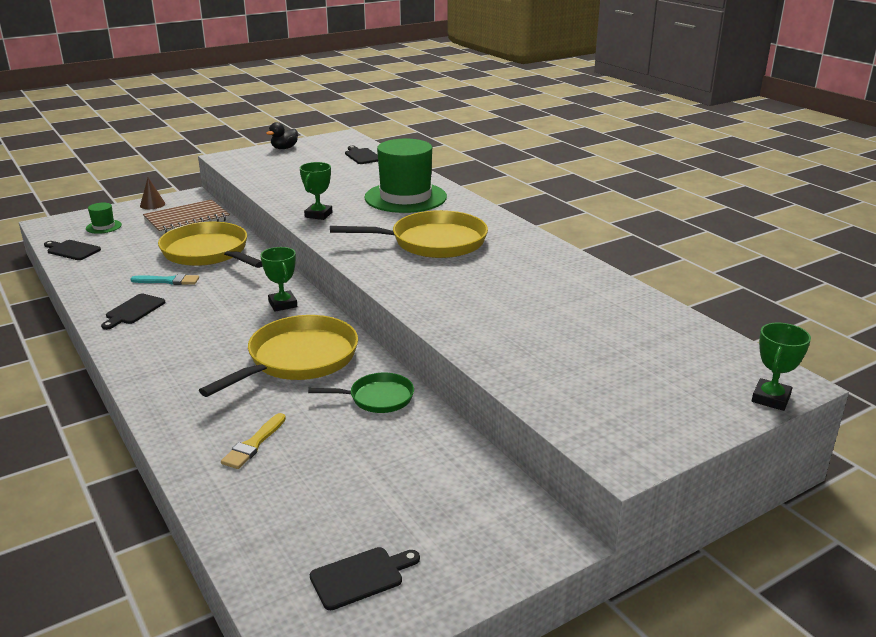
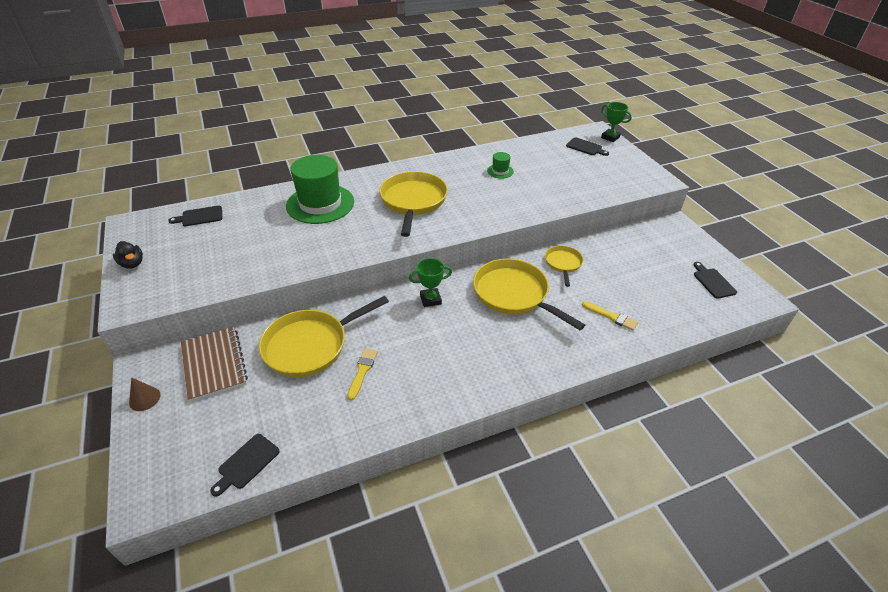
camera: 80 degrees left, 15 degrees up
green hat [86,203,122,234] -> green hat moved to [487,152,514,179]
black cutting board [101,294,165,330] -> black cutting board moved to [566,137,609,156]
turquoise brush [130,274,199,285] -> yellow brush [347,348,378,400]
green trophy [300,162,332,220] -> none
green pan [308,373,414,413] -> yellow pan [545,246,583,287]

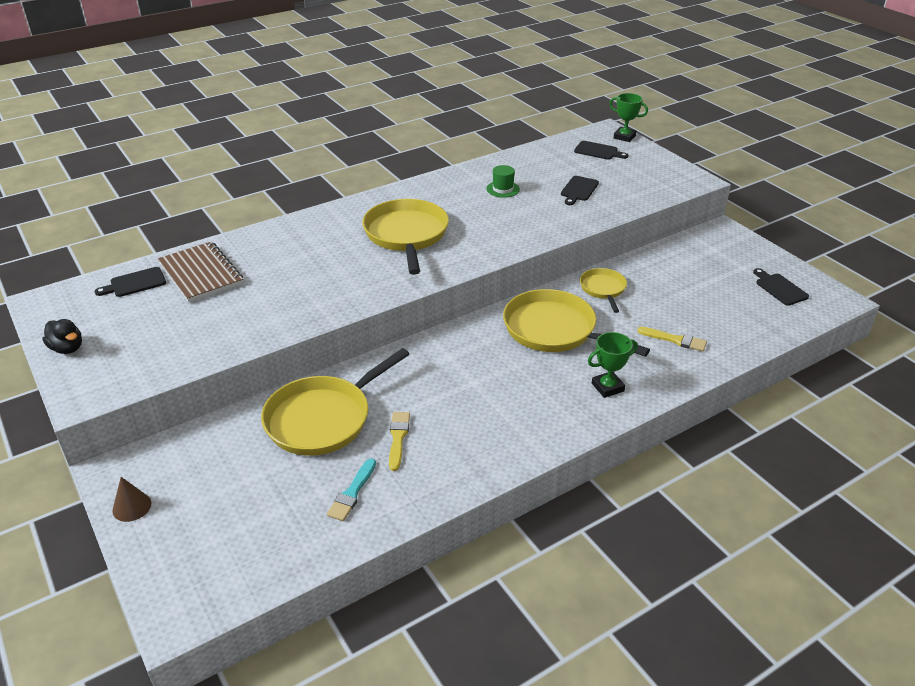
camera: 10 degrees left, 5 degrees down
brown notebook [181,327,248,402] -> brown notebook moved to [158,242,243,303]
black cutting board [210,434,280,497] -> black cutting board moved to [561,176,599,205]
green hat [286,155,354,224] -> none
green trophy [409,258,452,307] -> green trophy moved to [588,332,638,398]
none -> turquoise brush [327,458,376,521]

